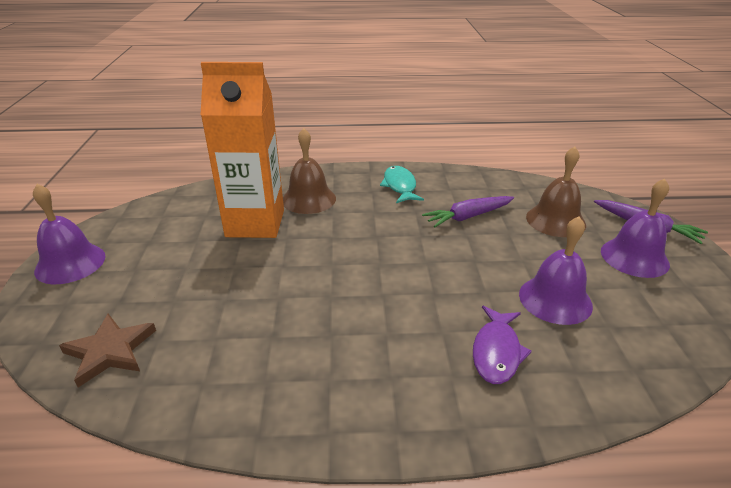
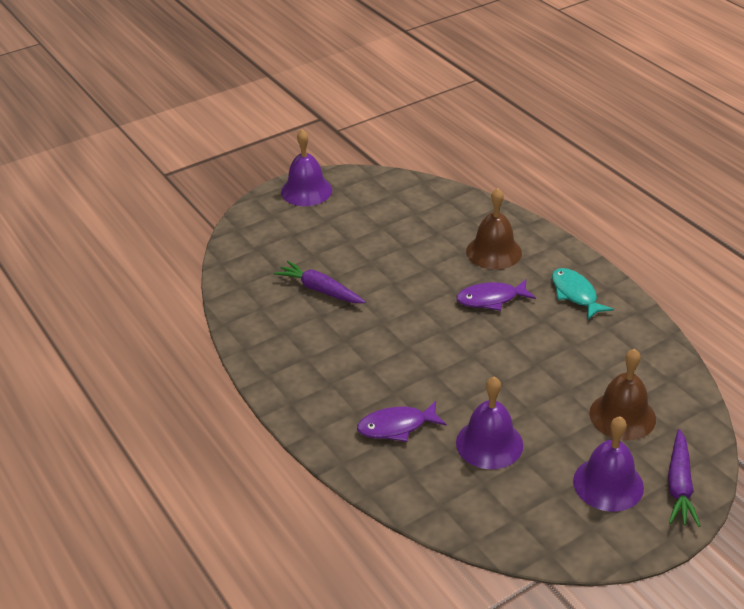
camera: 60 degrees right, 5 degrees up
brown star [59,314,156,387] -> none
orange carton [201,62,284,238] -> none
turquoise fish [380,166,424,203] -> turquoise fish turned 75 degrees counterclockwise [552,268,614,319]
purple carrot [422,196,514,227] -> purple carrot moved to [274,261,365,303]
none -> purple fish [456,279,536,311]

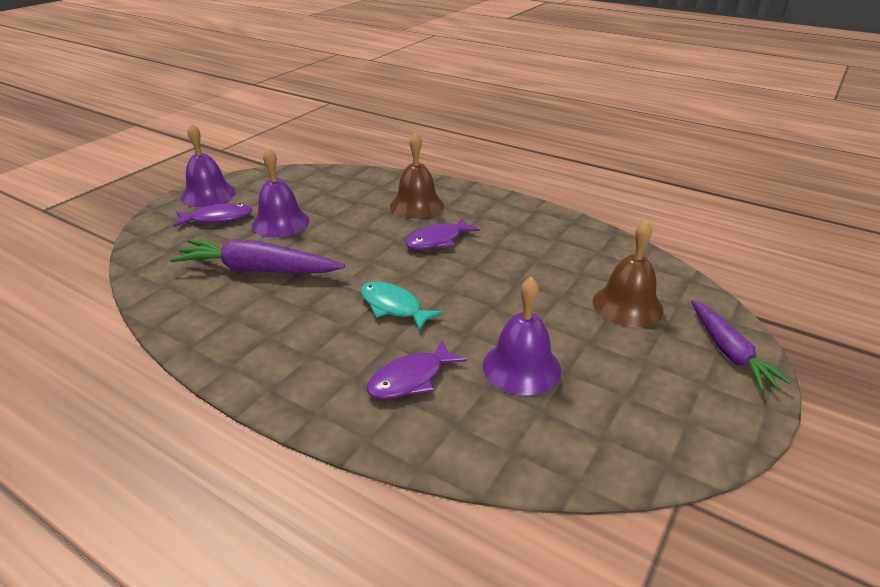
camera: 25 degrees left, 5 degrees down
purple carrot [274,261,365,303] -> purple carrot [170,239,345,273], size x1.51
turquoise fish [552,268,614,319] -> turquoise fish moved to [360,281,444,332]
purple bell [573,416,644,512] -> purple bell moved to [252,148,309,237]
none -> purple fish [173,203,252,227]

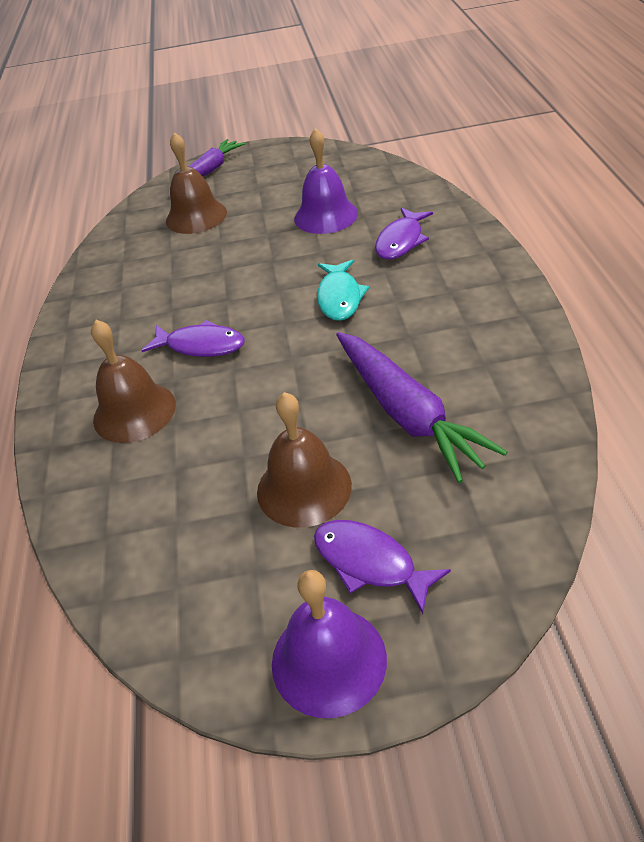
camera: 125 degrees left, 10 degrees up
purple bell [252,148,309,237] -> brown bell [257,392,352,528]
purple fish [366,339,467,399] -> purple fish turned 105 degrees clockwise [375,208,433,259]

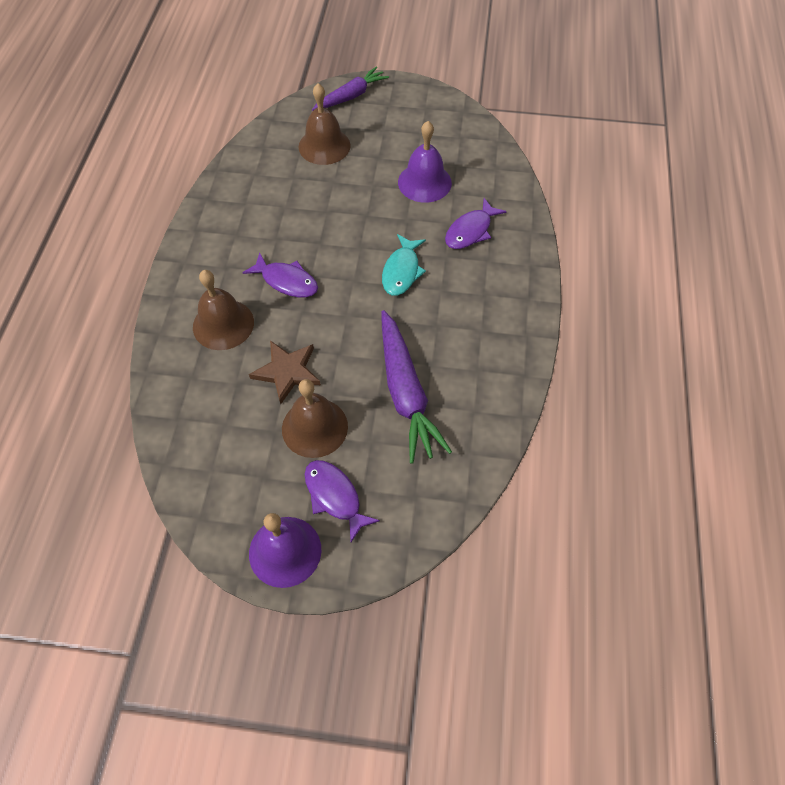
camera: 10 degrees right, 15 degrees up
none -> brown star [249,341,321,404]

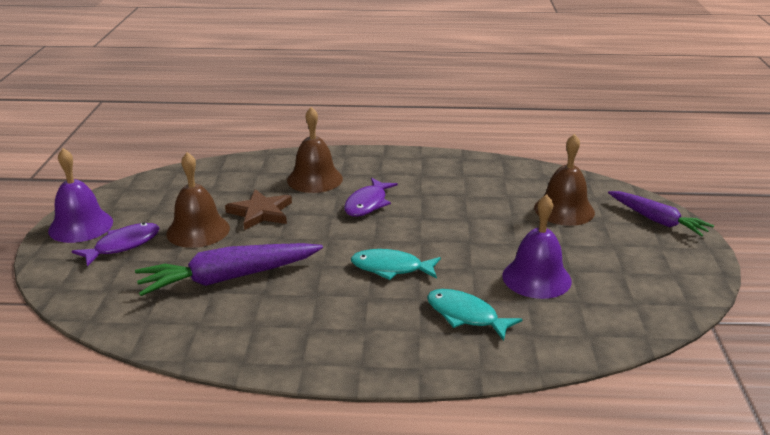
camera: 85 degrees right, 30 degrees down
purple fish [445,198,507,249] -> turquoise fish [427,289,523,341]

